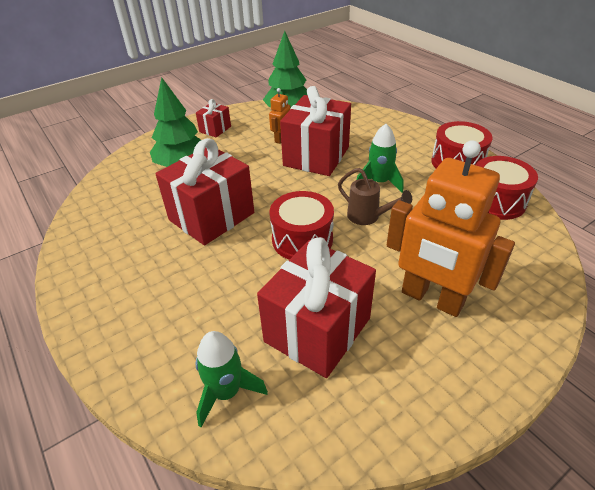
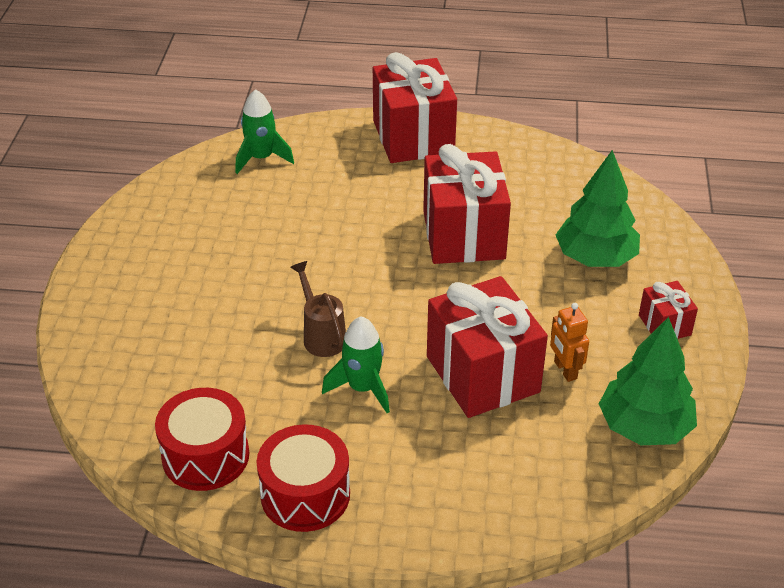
camera: 130 degrees right, 0 degrees up
red gift [257,237,376,378] -> red gift moved to [373,52,457,163]
red drum [269,191,334,260] -> none
brown watering can [338,168,412,225] -> brown watering can turned 75 degrees clockwise [290,261,346,357]
orange robot [387,140,515,317] -> none

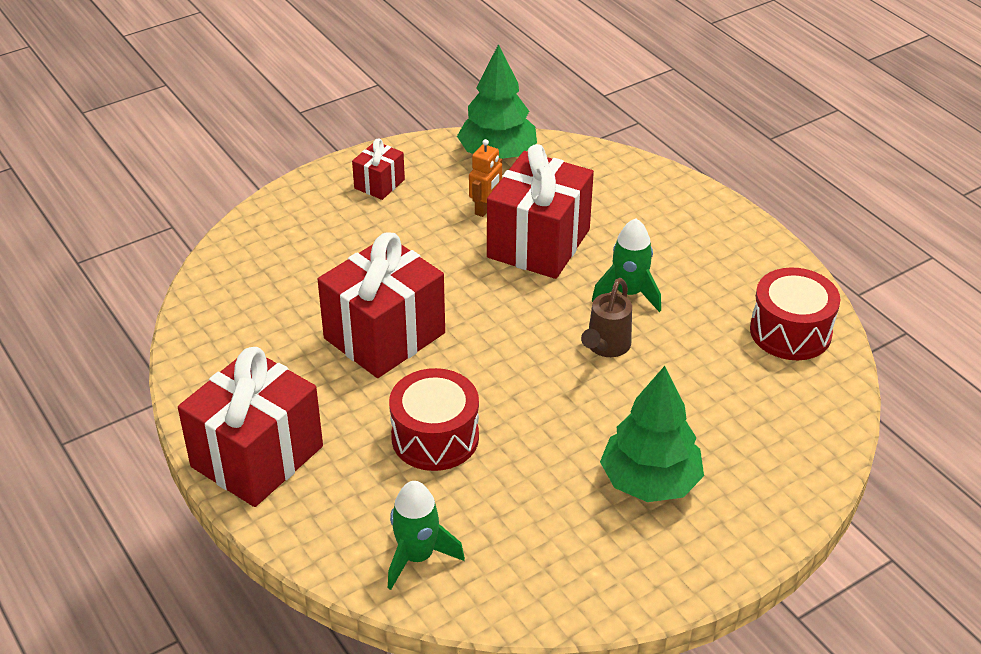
camera: 130 degrees left, 0 degrees up
red drum [257,424,350,532] -> red drum moved to [389,368,479,471]
green tree [556,150,640,267] -> green tree moved to [600,366,704,502]

